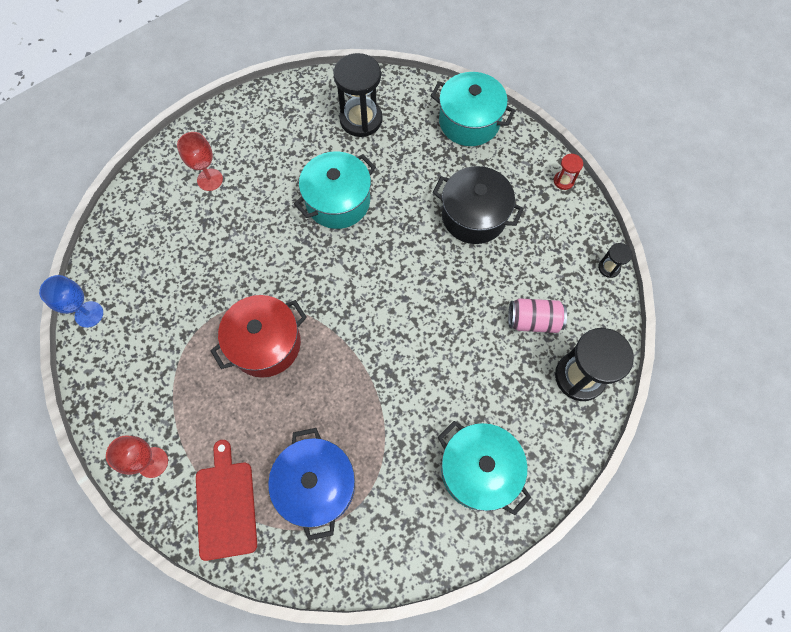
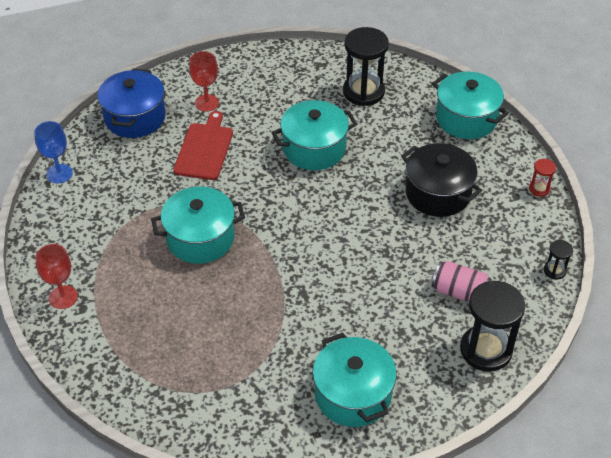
camera: 20 degrees right, 20 degrees down
red cutting board [196,440,257,561] -> red cutting board moved to [173,111,233,180]
red pot [211,295,307,378] -> turquoise pot [151,187,245,264]
blue pot [268,428,355,541] -> blue pot moved to [98,68,166,138]

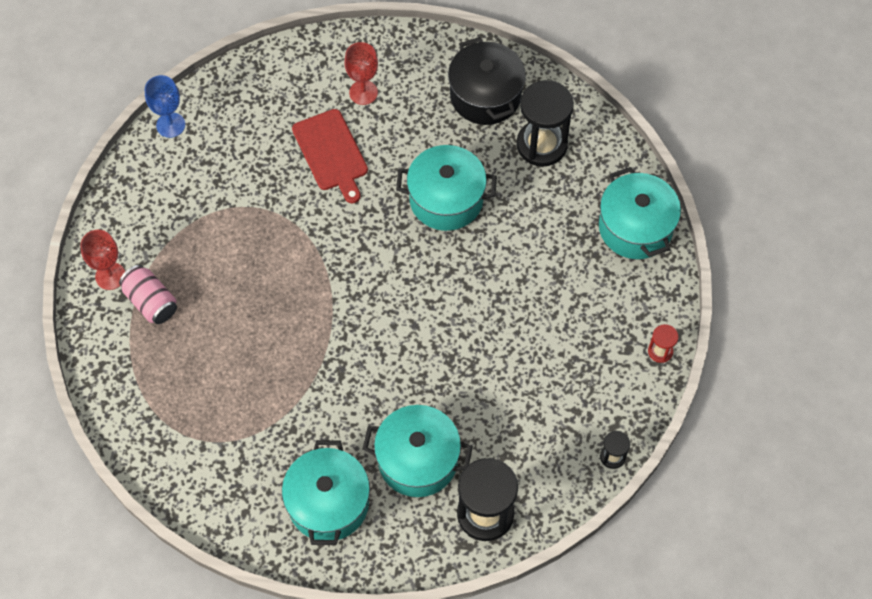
camera: 25 degrees right, 15 degrees up
blue pot [98,68,166,138] -> none
turquoise pot [151,187,245,264] -> turquoise pot moved to [363,405,473,497]
red cutting board [173,111,233,180] -> red cutting board turned 120 degrees clockwise [292,109,368,203]
black pot [401,143,482,217] -> black pot moved to [448,37,526,125]
pink can [432,261,491,302] -> pink can moved to [119,265,177,324]

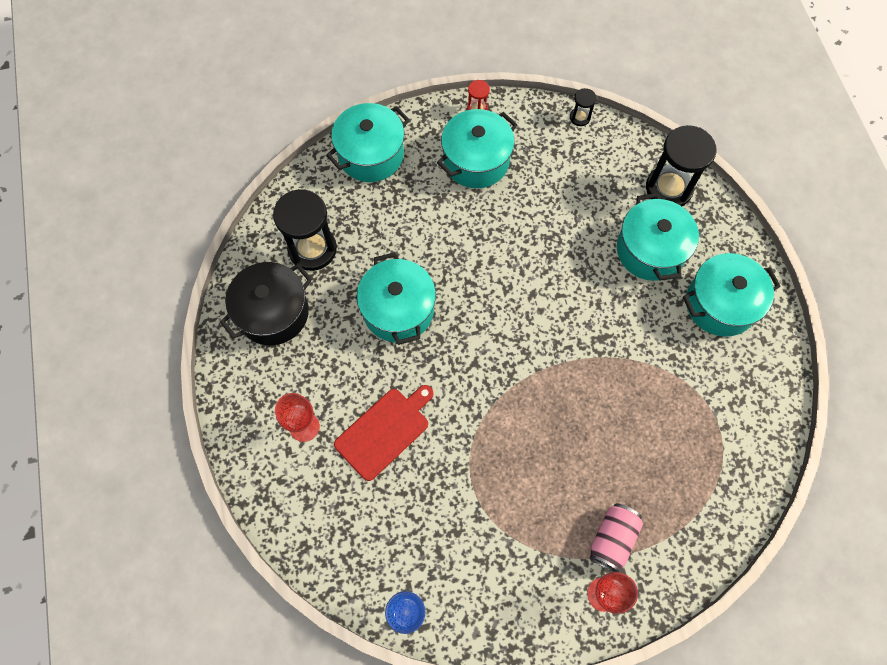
camera: 110 degrees left, 5 degrees up
none -> turquoise pot [437,109,517,188]

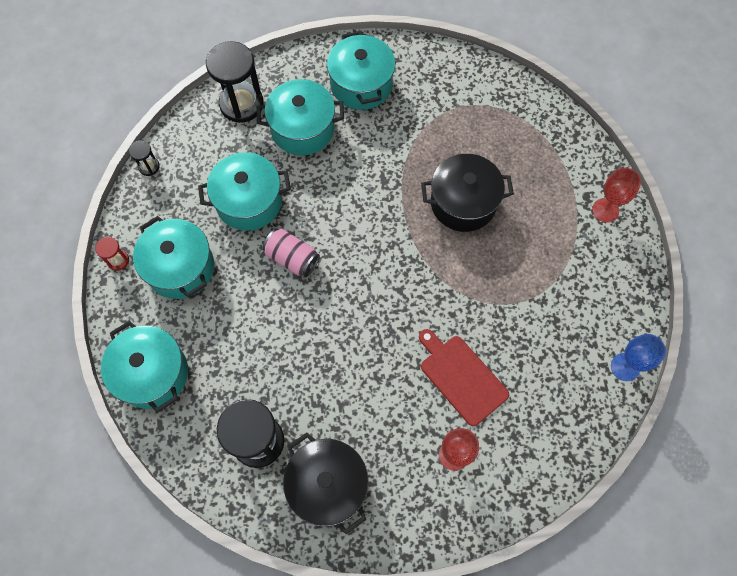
camera: 85 degrees left, 0 degrees up
turquoise pot [357,252,436,345] -> turquoise pot moved to [198,152,291,231]
pink can [589,503,643,572] -> pink can moved to [263,229,320,277]
none -> black pot [421,154,514,232]

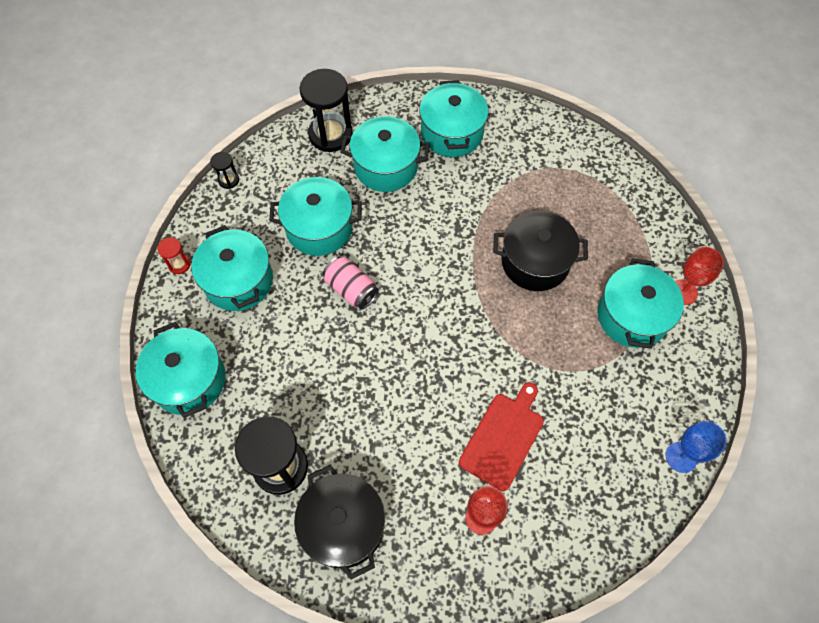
camera: 10 degrees right, 5 degrees down
red cutting board [419,329,509,426] -> red cutting board turned 60 degrees clockwise [459,383,544,491]
none -> turquoise pot [597,258,684,349]

